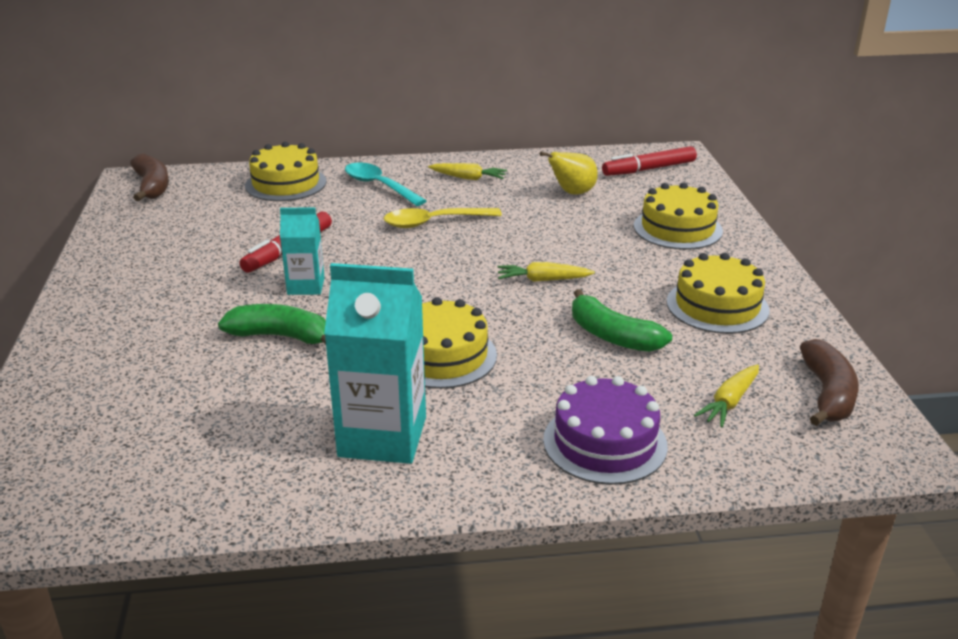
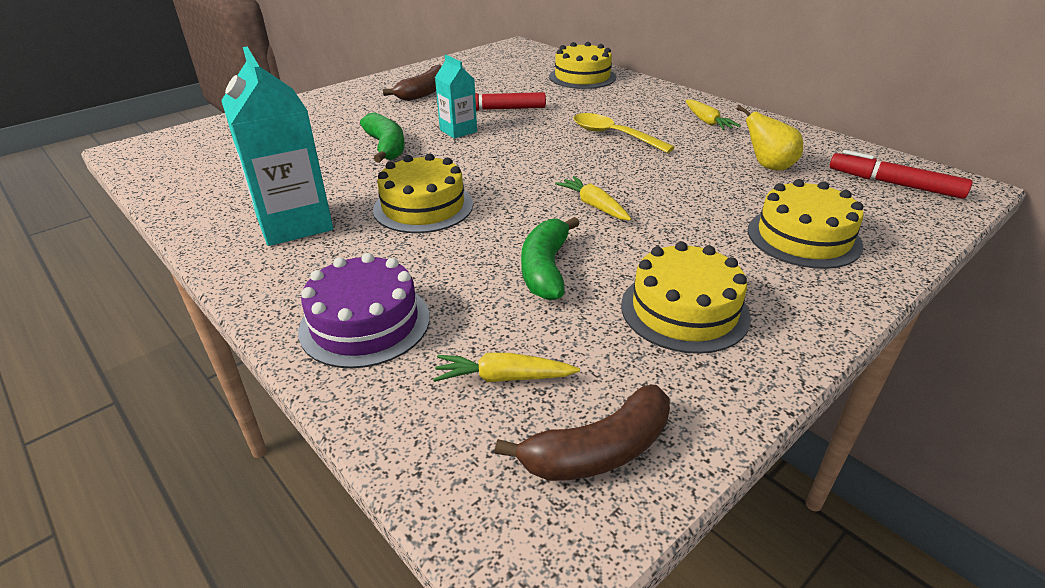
camera: 55 degrees right, 5 degrees up
brown banana [130,153,169,201] -> brown banana moved to [383,65,442,101]
turquoise spoon [345,162,427,206] -> none

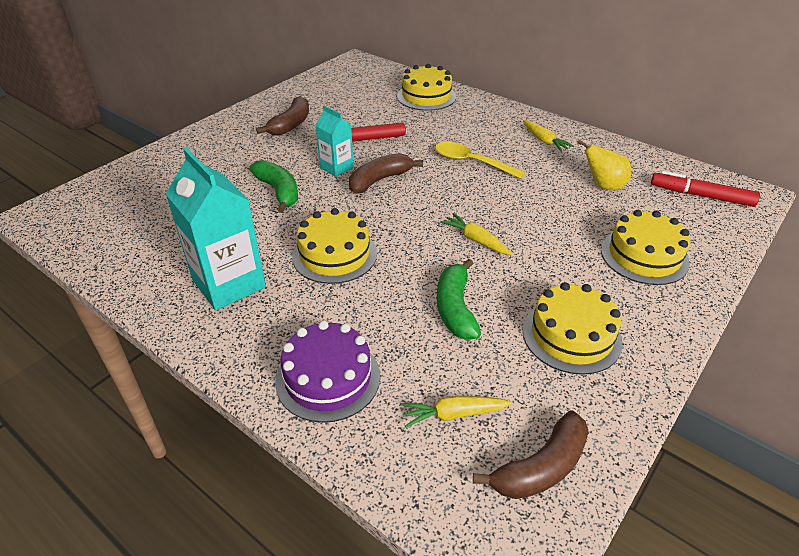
camera: 10 degrees left, 5 degrees up
none -> brown banana [349,153,423,194]

